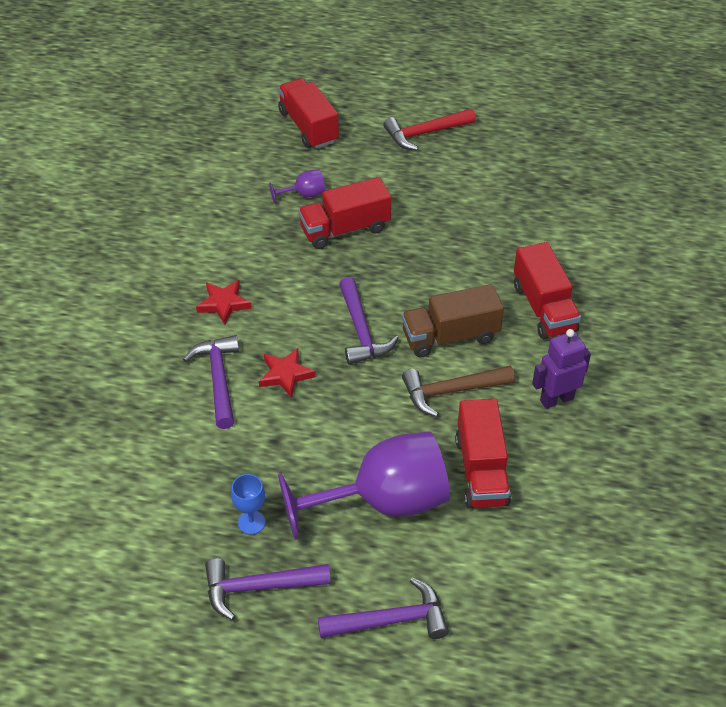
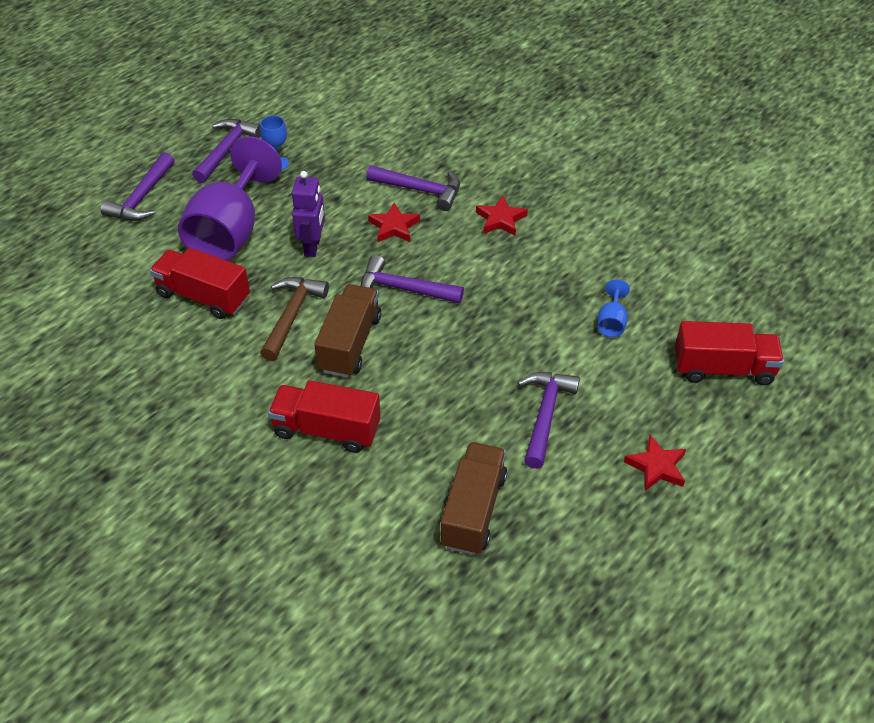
camera: 120 degrees right, 0 degrees up
purple goblet [269,169,325,204] -> blue goblet [597,279,630,337]
red truck [298,177,391,249] -> none
red hammer [383,109,476,151] -> red star [624,435,686,491]
purple robot [532,329,591,409] -> purple robot moved to [292,171,325,257]
none -> brown truck [440,442,507,555]
none -> purple hammer [517,372,580,469]

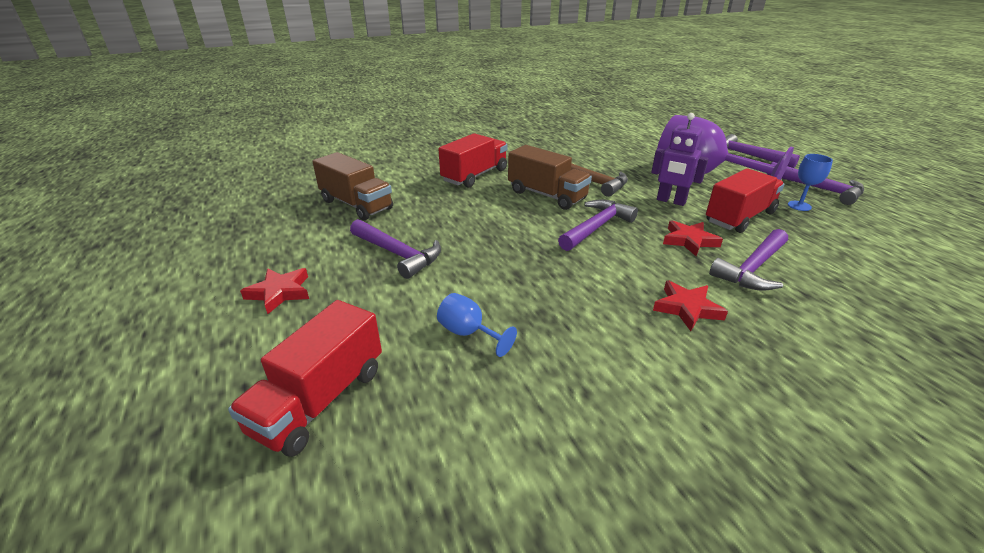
camera: 115 degrees right, 15 degrees down
red truck [150,248,250,319] -> red truck moved to [706,168,785,233]

